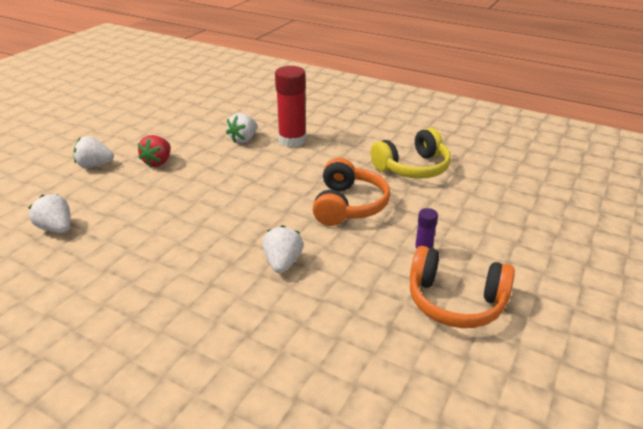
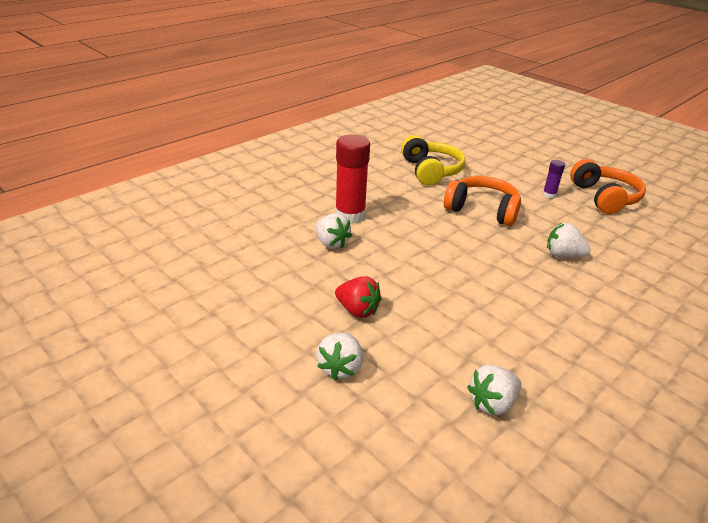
camera: 75 degrees left, 0 degrees up
orange headphones [410,246,515,328] -> orange headphones turned 45 degrees counterclockwise [570,159,646,214]

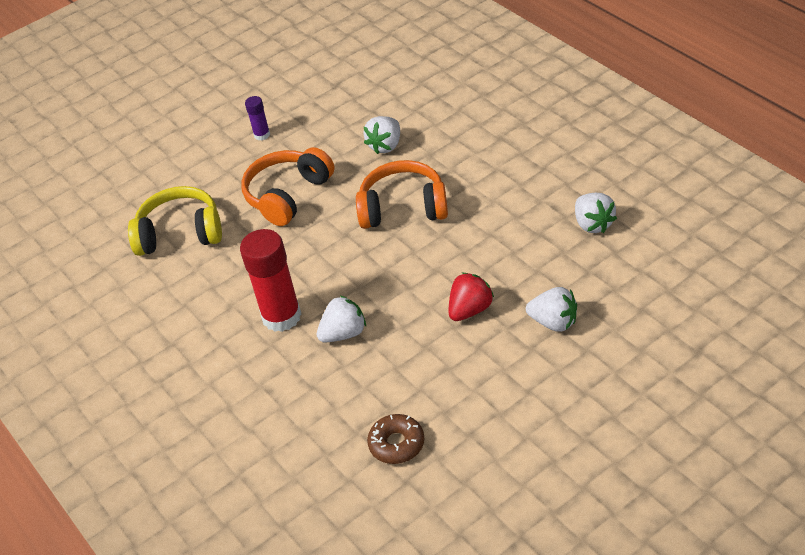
camera: 75 degrees left, 10 degrees up
orange headphones [570,159,646,214] -> orange headphones moved to [356,160,448,229]
none -> brown donut [367,414,424,464]

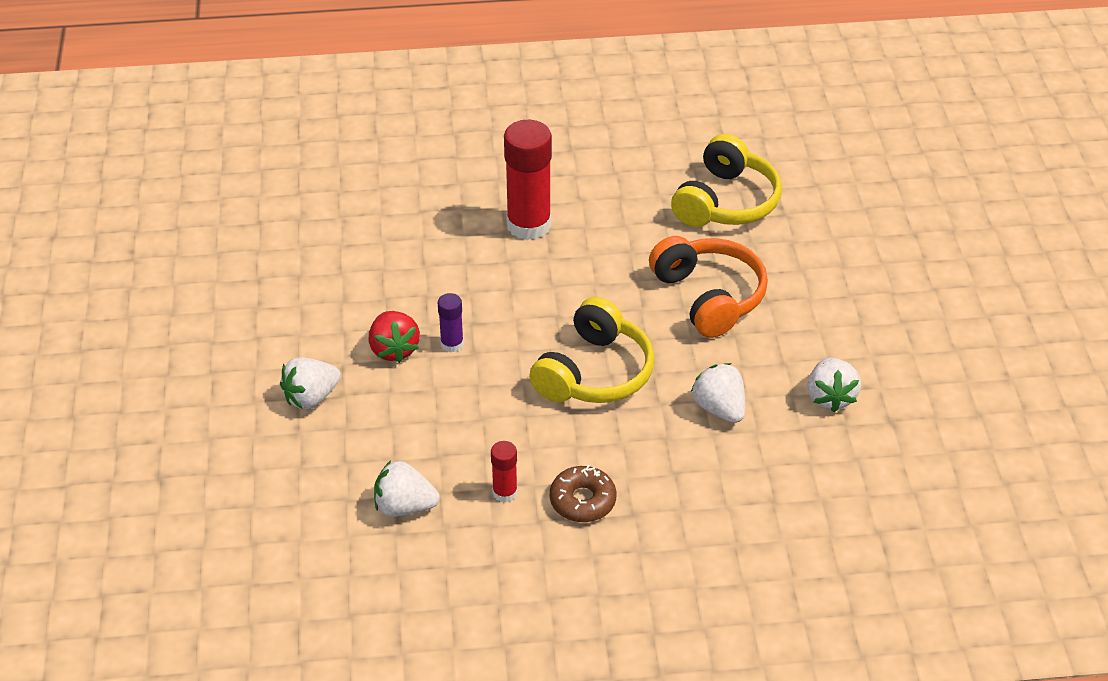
camera: 115 degrees right, 0 degrees up
purple glue stick [245,96,270,140] -> purple glue stick moved to [438,293,464,353]
white strawberry [317,296,366,342] -> white strawberry moved to [807,358,861,412]
orange headphones [356,160,448,229] -> yellow headphones [529,297,655,403]
brown donut [367,414,424,464] -> brown donut moved to [550,465,616,522]
none -> red glue stick [491,441,518,502]

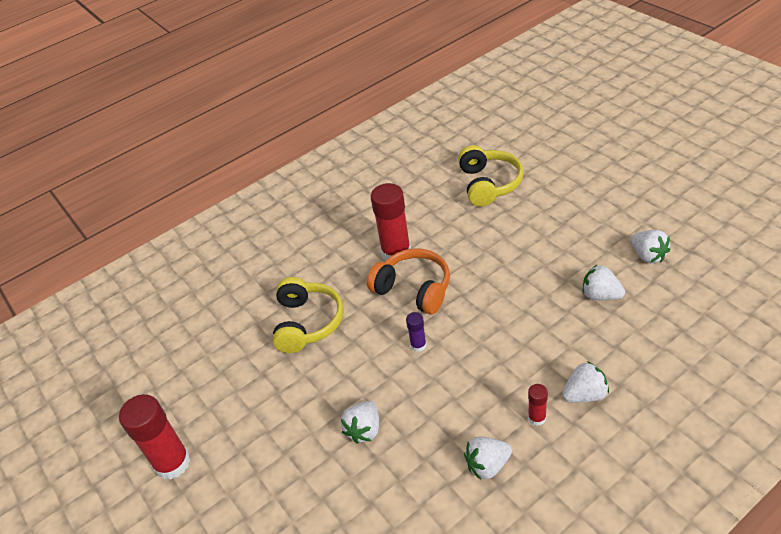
camera: 25 degrees left, 0 degrees up
red strawberry [369,311,420,363] -> none
yellow headphones [529,297,655,403] -> yellow headphones moved to [272,277,344,353]
brown donut [550,465,616,522] -> white strawberry [562,361,609,403]
orange headphones [649,236,768,338] -> orange headphones moved to [367,248,450,315]
none -> red glue stick [119,394,191,479]

